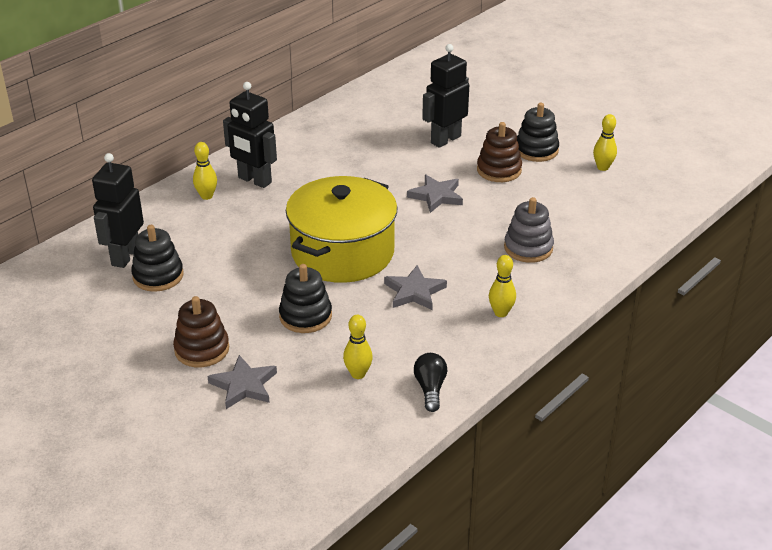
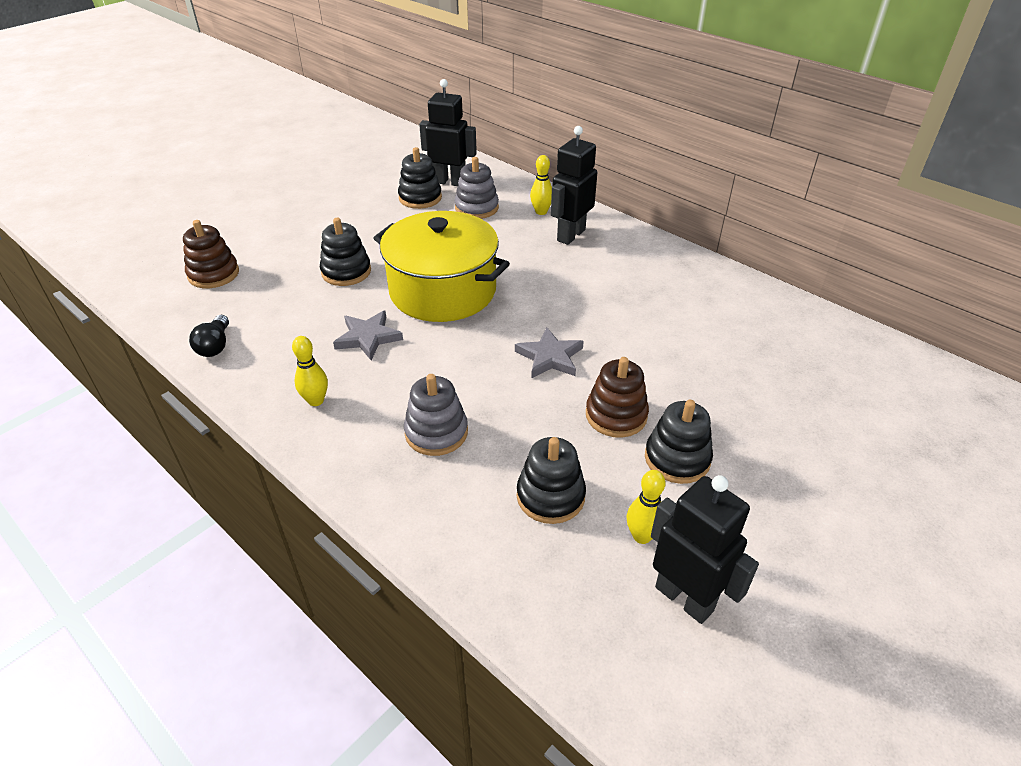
camera: 90 degrees right, 5 degrees up
brown stacking toy [173,296,229,367] -> brown stacking toy moved to [183,220,239,288]
grey star [207,355,277,409] -> none
yellow bowling pin [343,315,373,379] -> none
black light bulb [414,353,447,412] -> black light bulb turned 90 degrees clockwise [189,315,229,357]
black robot [422,44,469,148] -> black robot moved to [651,475,759,624]
none -> grey stacking toy [454,157,499,219]
none -> black stacking toy [517,437,586,524]

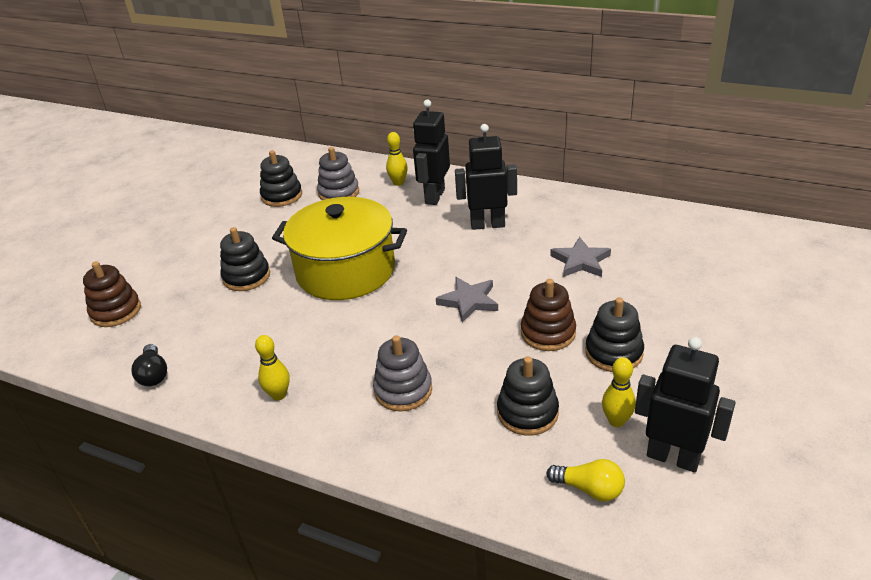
camera: 15 degrees left, 5 degrees down
grey star [333,310,403,360] -> grey star moved to [550,237,611,277]
black robot [419,79,477,186] -> black robot moved to [455,124,517,230]
none -> yellow light bulb [546,459,625,502]

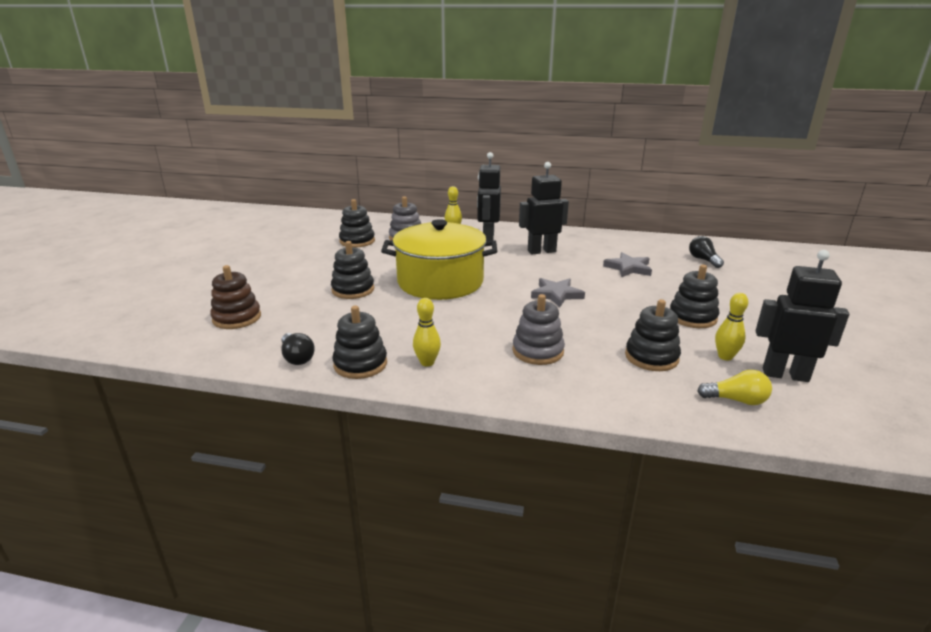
camera: 15 degrees left, 10 degrees down
brown stacking toy [521,279,576,351] -> none
none -> black stacking toy [332,305,387,379]
none -> black light bulb [689,236,724,268]

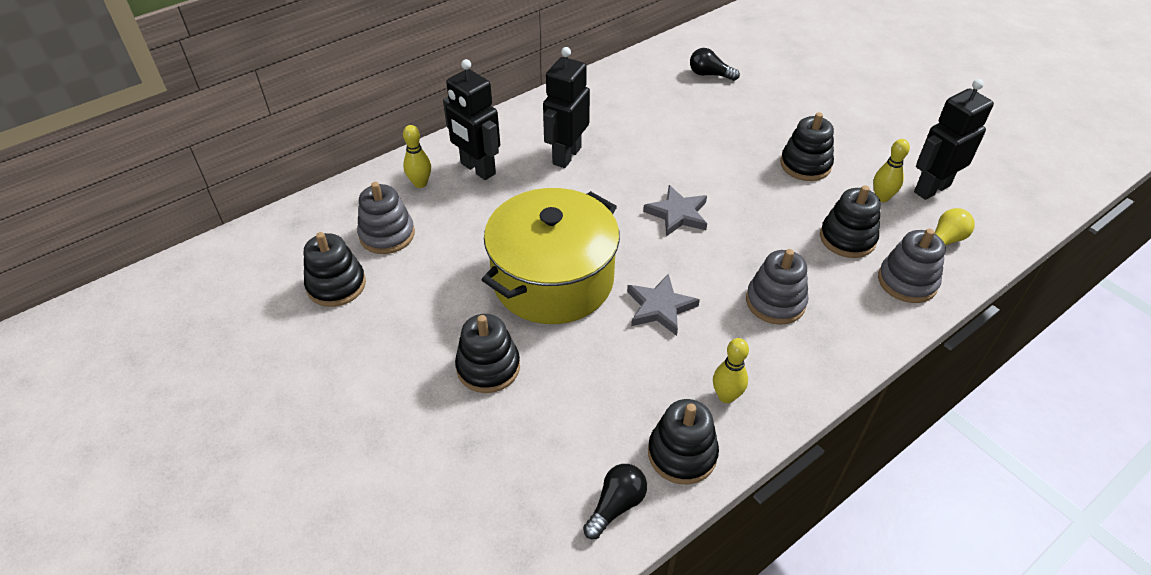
camera: 50 degrees left, 20 degrees up
brown stacking toy [210,265,261,329] -> none
black light bulb [281,333,315,365] -> black light bulb turned 60 degrees counterclockwise [583,464,647,539]
grey star [603,252,652,277] -> grey star moved to [627,273,700,336]
none -> grey stacking toy [878,229,946,303]

